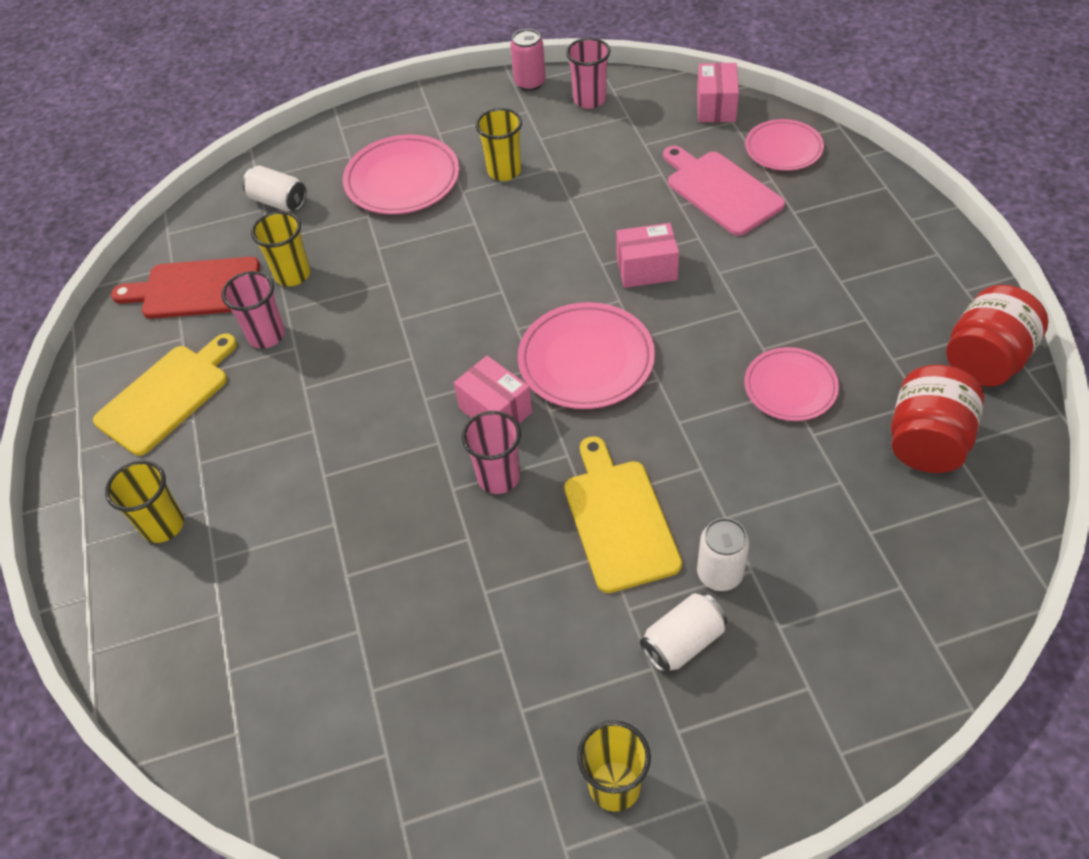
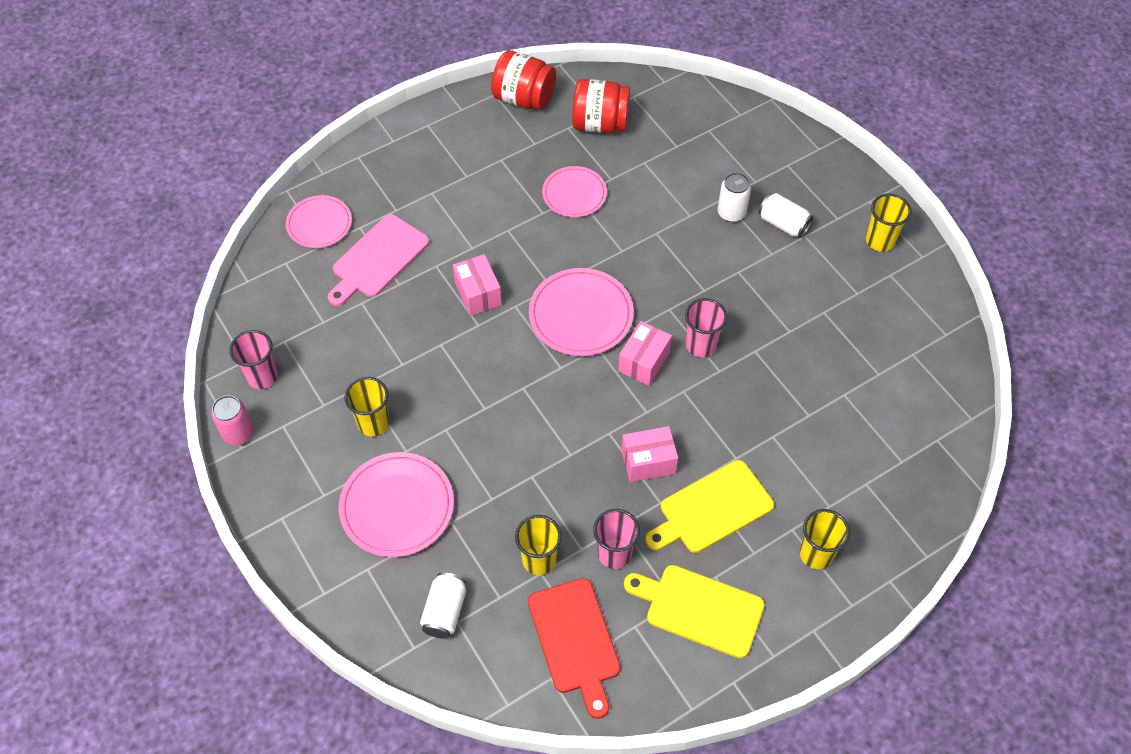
camera: 110 degrees left, 5 degrees up
yellow cutting board [564,436,682,593] -> yellow cutting board moved to [645,460,774,553]
pink box [697,63,739,122] -> pink box moved to [621,426,678,482]

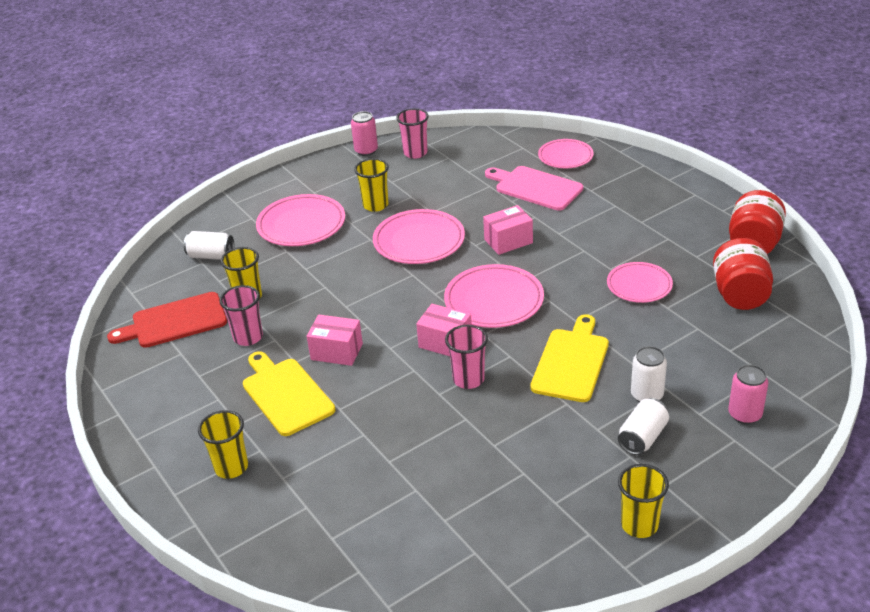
camera: 90 degrees right, 20 degrees down
pink box [621,426,678,482] -> pink box turned 60 degrees counterclockwise [307,315,363,366]
yellow cutting board [624,565,764,659] -> yellow cutting board moved to [530,314,609,402]
none -> pink plate [373,209,465,264]
none -> pink can [728,364,768,424]

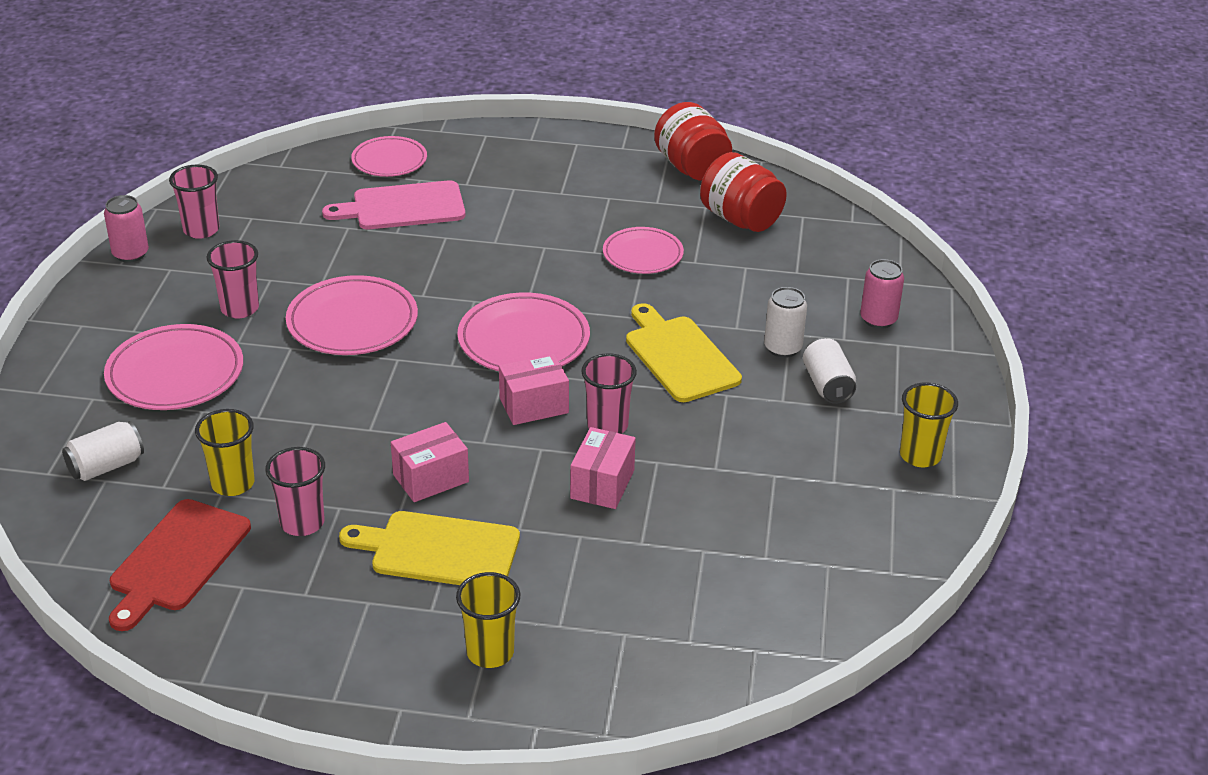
camera: 50 degrees left, 0 degrees up
yellow cup [354,158,389,212] -> pink cup [206,240,259,318]
pink box [483,205,533,255] -> pink box moved to [570,427,636,509]

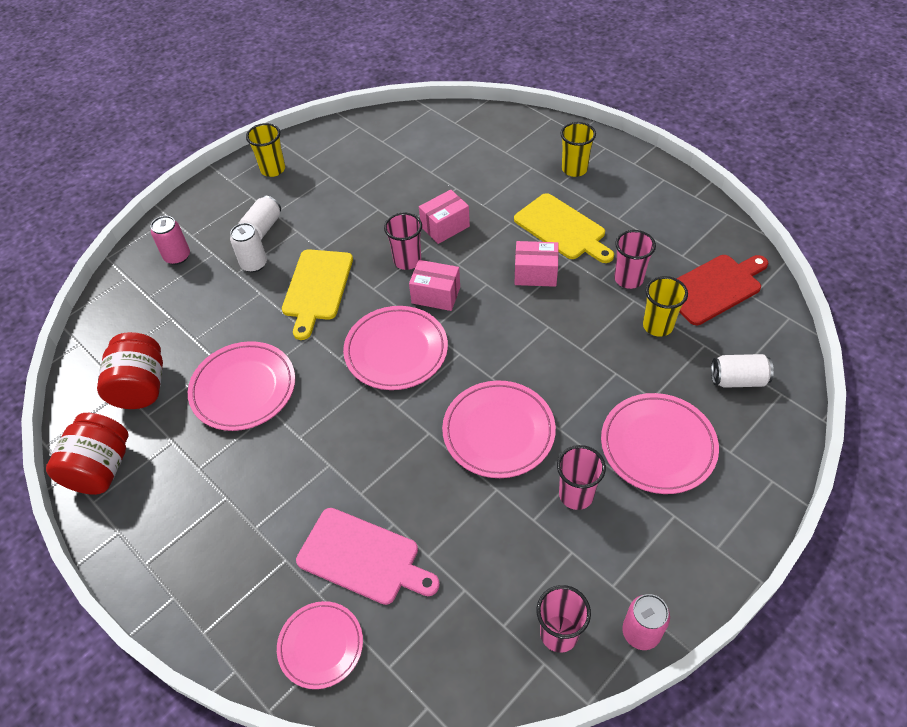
camera: 140 degrees left, 15 degrees up
pink plate [603,227,684,274] -> pink plate [188,341,295,431], size x1.53

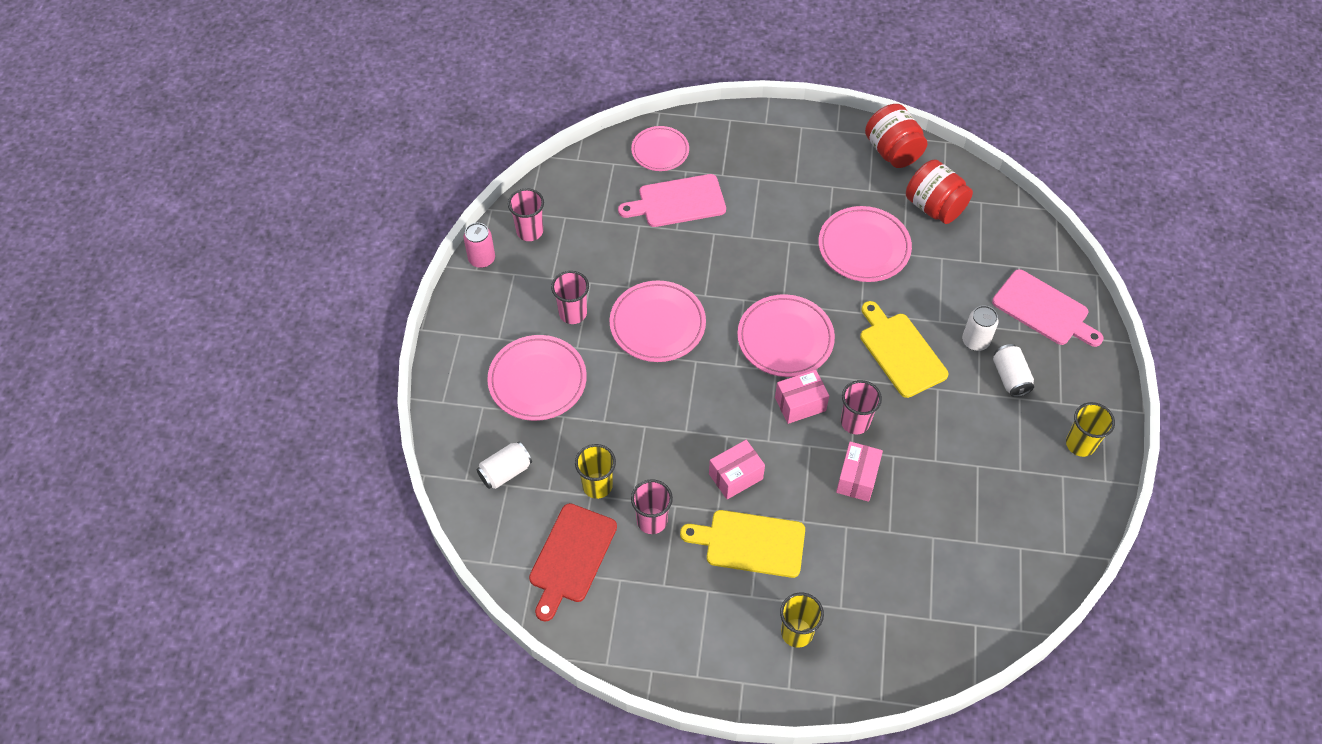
camera: 140 degrees right, 5 degrees up
pink can [151,216,190,265] -> pink cutting board [992,269,1104,347]

